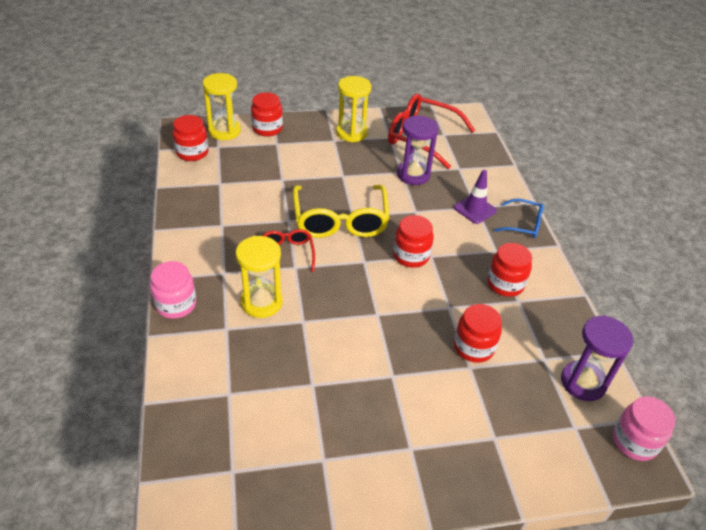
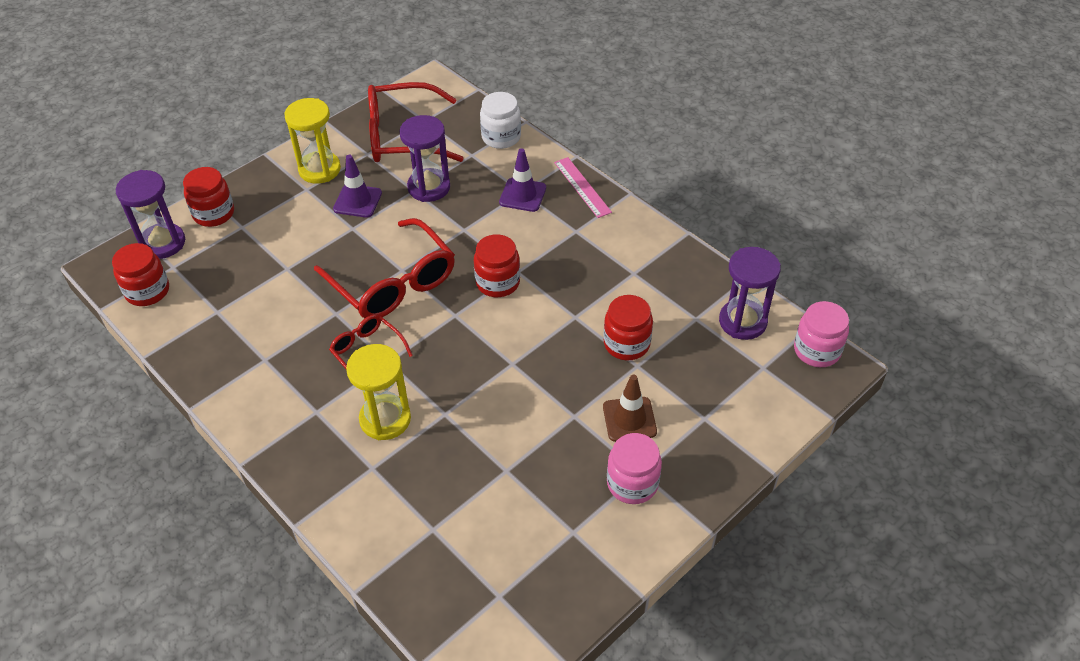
camera: 30 degrees left, 5 degrees up
pink jar [150,261,196,319] -> pink jar moved to [607,433,662,504]
yellow hourglass [203,73,241,140] -> purple hourglass [116,170,185,259]
yellow glasses [293,185,390,238] -> red glasses [314,218,455,318]
red jar [487,243,532,297] -> none
blue glasses [494,199,544,238] -> pink ruler [554,157,612,218]
none -> purple traffic cone [333,155,382,218]
none -> white jar [480,92,521,149]
none -> brown traffic cone [603,375,657,442]

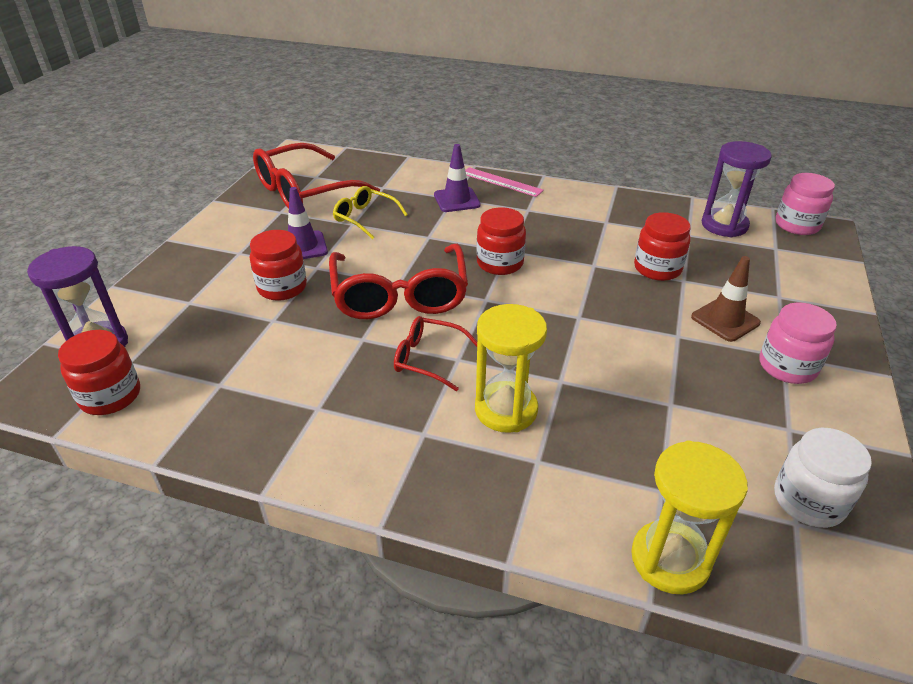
camera: 30 degrees left, 10 degrees down
red jar [183,167,234,227] -> red jar moved to [250,230,307,301]
yellow hourglass [284,98,341,184] -> yellow hourglass moved to [631,440,748,594]
red glasses [314,218,455,318] -> red glasses turned 60 degrees clockwise [329,244,468,319]
purple hourglass [399,115,450,202] -> yellow glasses [333,186,408,239]
white jar [480,92,521,149] -> white jar moved to [774,428,872,528]

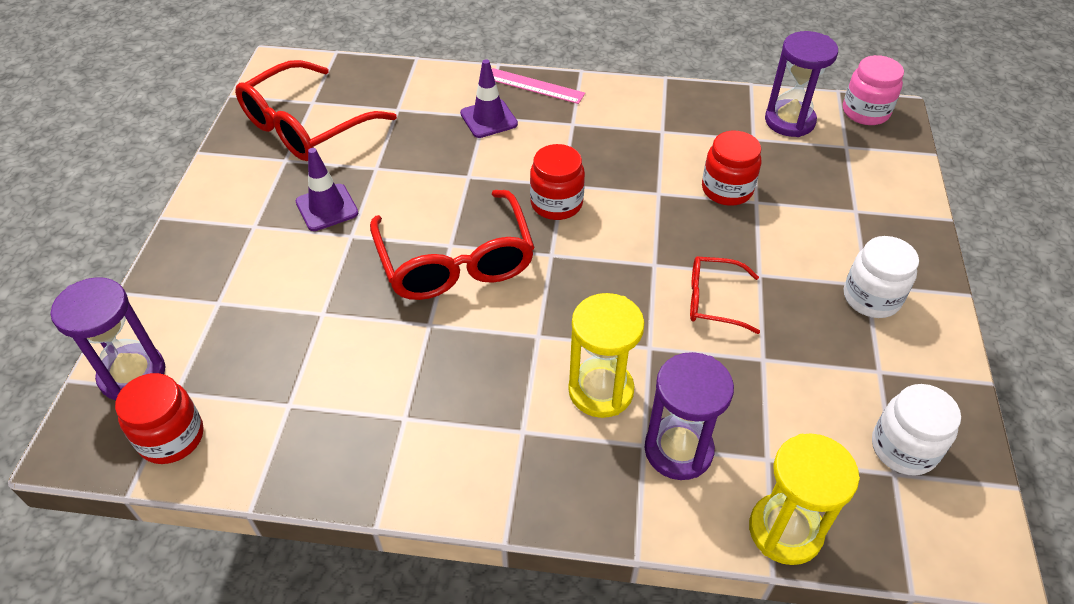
camera: 10 degrees left, 10 degrees up
red jar [250,230,307,301] -> none
yellow glasses [333,186,408,239] -> none
red glasses [394,316,477,391] -> red glasses moved to [690,256,760,334]
brown traffic cone [691,256,761,342] -> none
pink jar [760,302,837,384] -> white jar [844,236,919,318]
none -> purple hourglass [644,352,734,480]

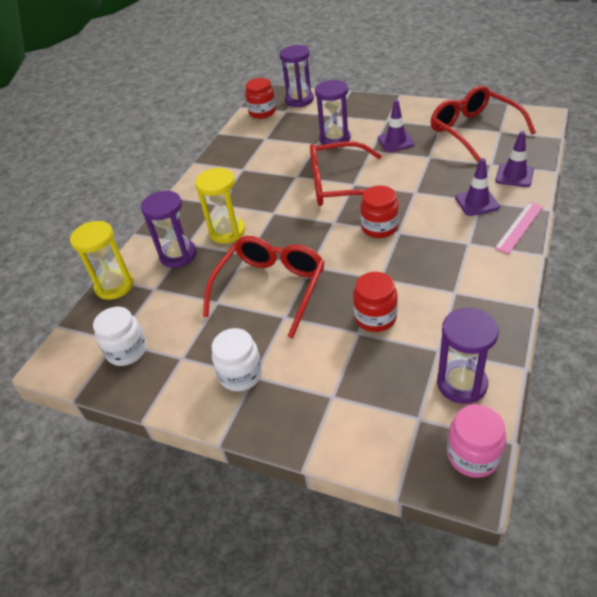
camera: 110 degrees right, 5 degrees down
red glasses [690,256,760,334] -> red glasses [203,236,325,339], size x1.88
none -> purple hourglass [315,80,351,145]
none -> purple traffic cone [495,131,534,187]

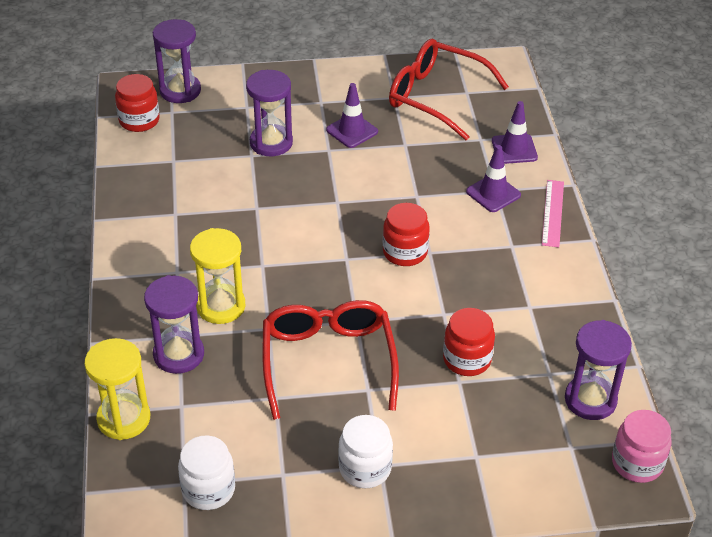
camera: 35 degrees left, 0 degrees up
red glasses [310,141,382,206] -> none

